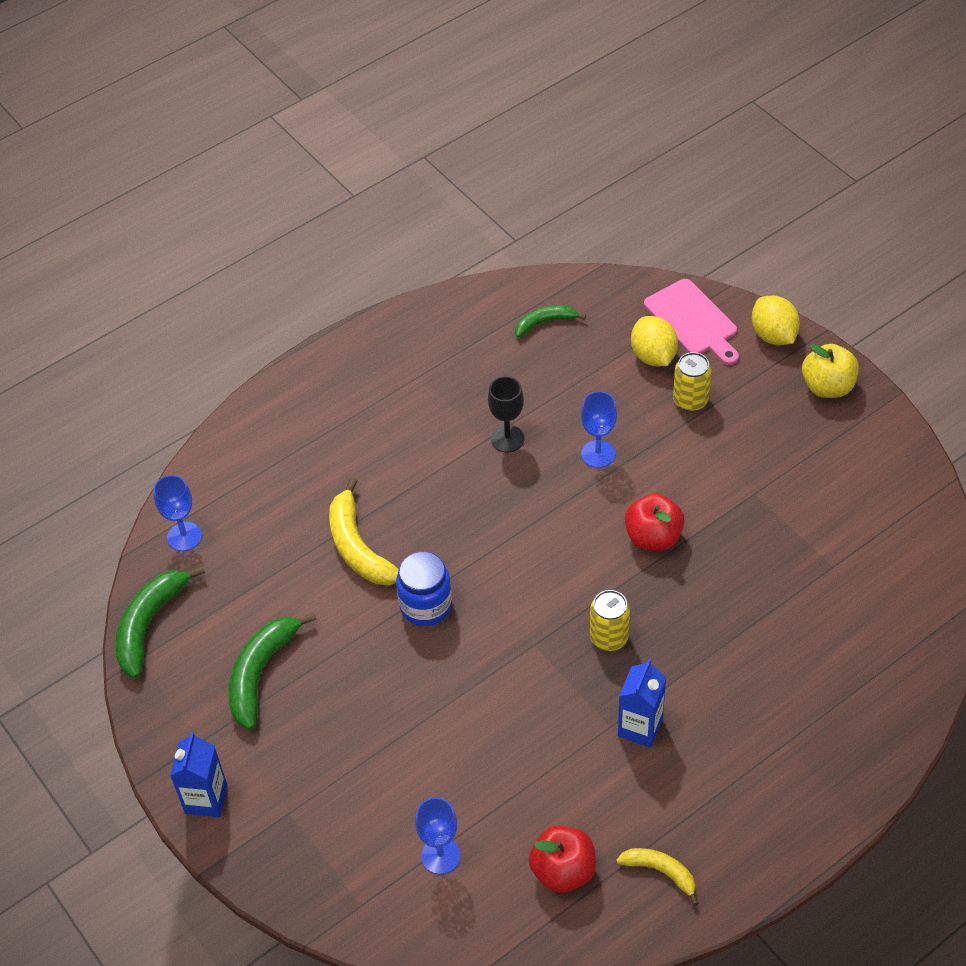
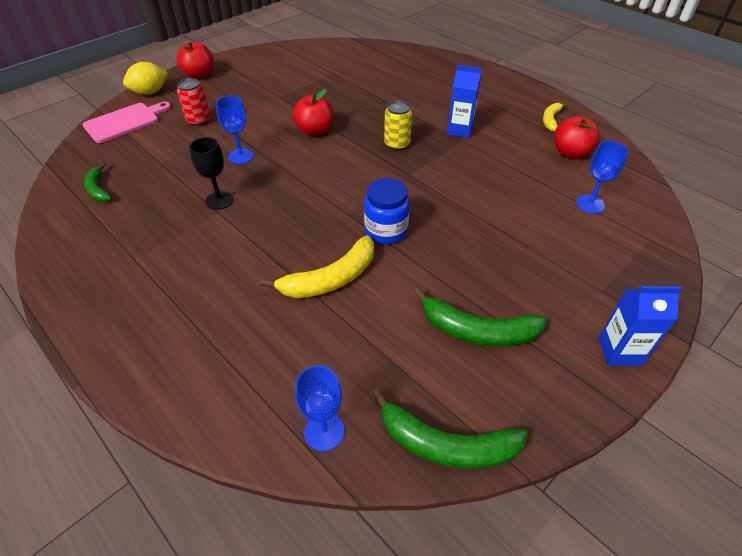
camera: 100 degrees left, 5 degrees down
yellow lemon [631,316,678,366] -> none
yellow can [673,352,711,412] -> red can [177,78,211,126]
yellow apple [802,344,859,398] -> red apple [176,41,213,79]

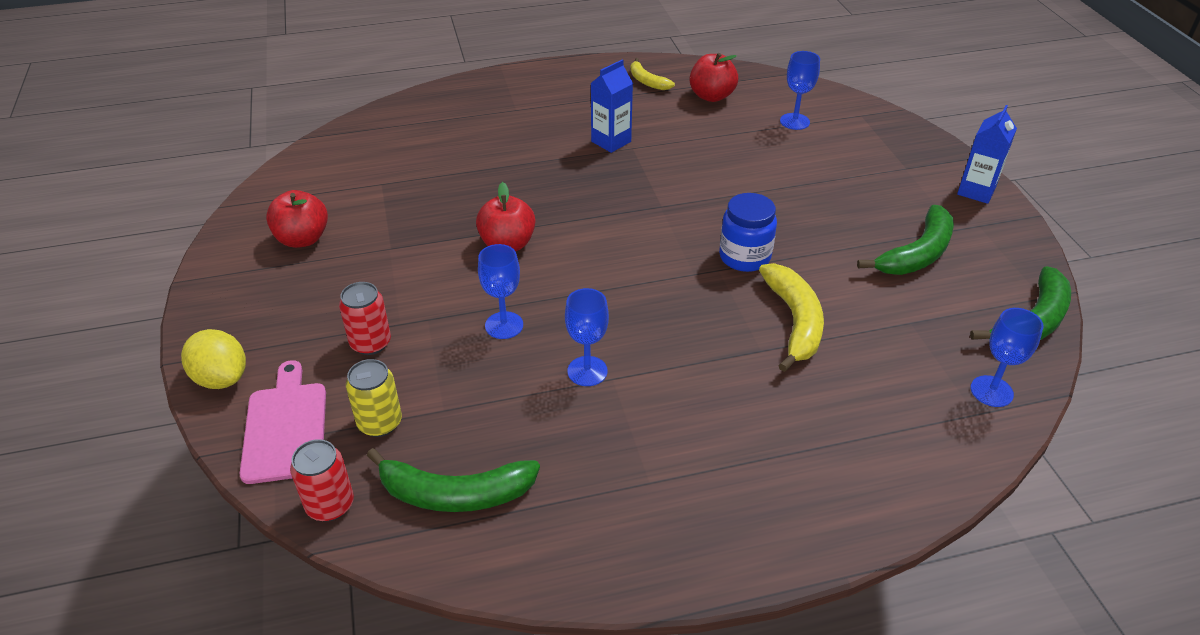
camera: 60 degrees left, 5 degrees down
green banana [84,163,112,202] -> green banana [367,448,540,512], size x1.69
yellow lemon [123,62,168,95] -> yellow lemon turned 45 degrees counterclockwise [181,329,246,389]
red apple [176,41,213,79] -> red apple moved to [266,190,328,248]
black goblet [189,137,233,210] -> blue goblet [565,288,609,386]
yellow can [384,100,412,151] -> yellow can moved to [346,359,402,437]
none -> red can [290,439,354,522]

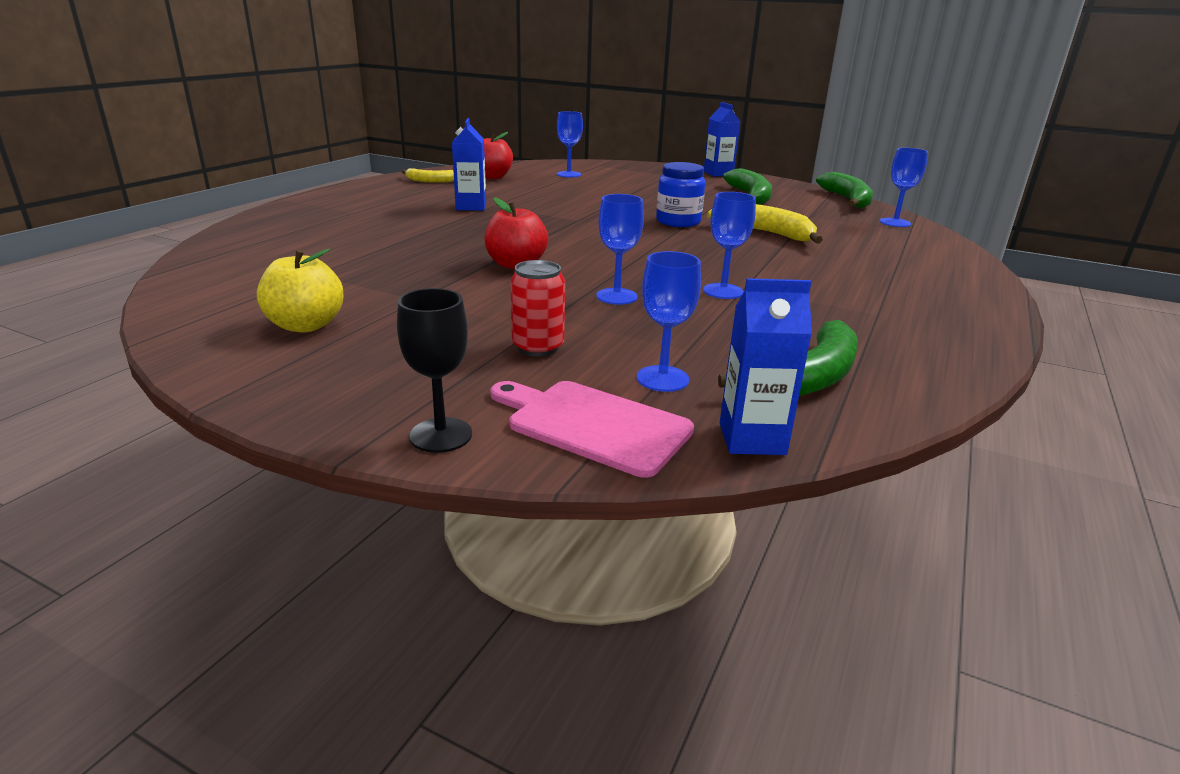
camera: 50 degrees left, 15 degrees down
yellow lemon [181,329,246,389] -> black goblet [397,288,472,453]
red apple [266,190,328,248] -> yellow apple [257,249,344,333]
red can [290,439,354,522] -> blue carton [720,278,812,455]
yellow can [346,359,402,437] -> blue goblet [637,251,701,392]

